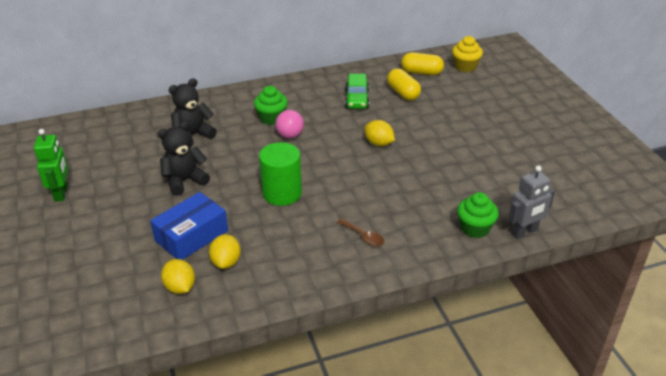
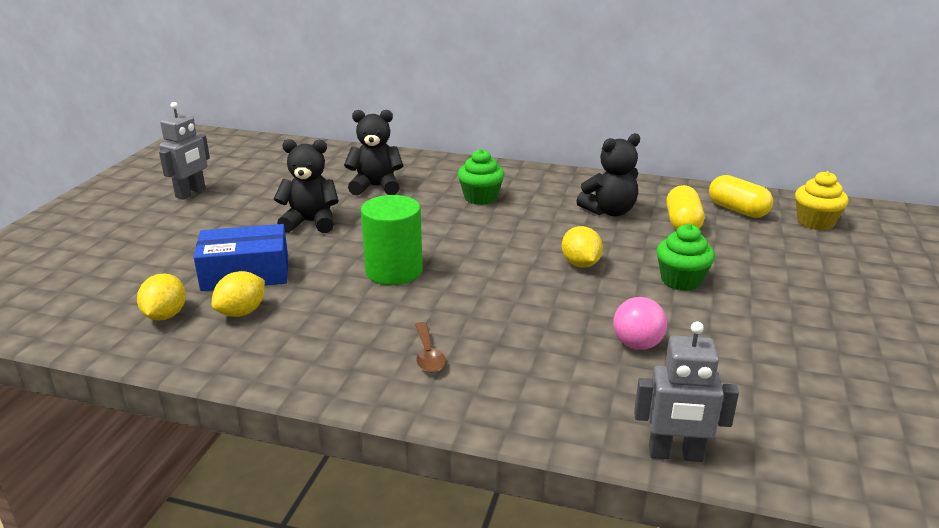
camera: 35 degrees right, 10 degrees down
green robot [34,129,68,202] -> grey robot [159,102,210,199]
pink ball [275,110,304,138] -> pink ball moved to [613,297,667,350]
green car [345,74,369,109] -> black teddy bear [576,133,640,217]
green cupcake [457,192,499,238] -> green cupcake moved to [656,224,715,291]

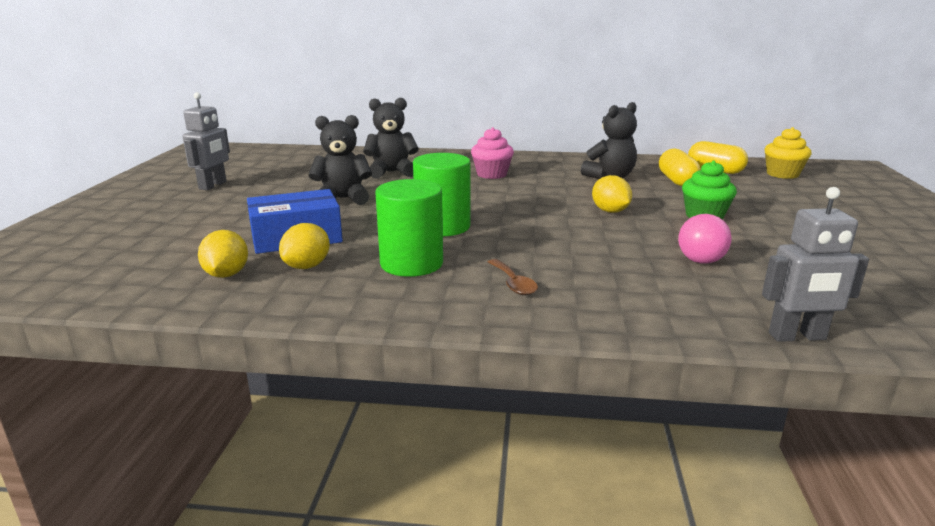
camera: 10 degrees left, 5 degrees down
green cupcake [458,149,504,205] -> pink cupcake [471,127,514,179]
none -> green cylinder [375,179,443,277]

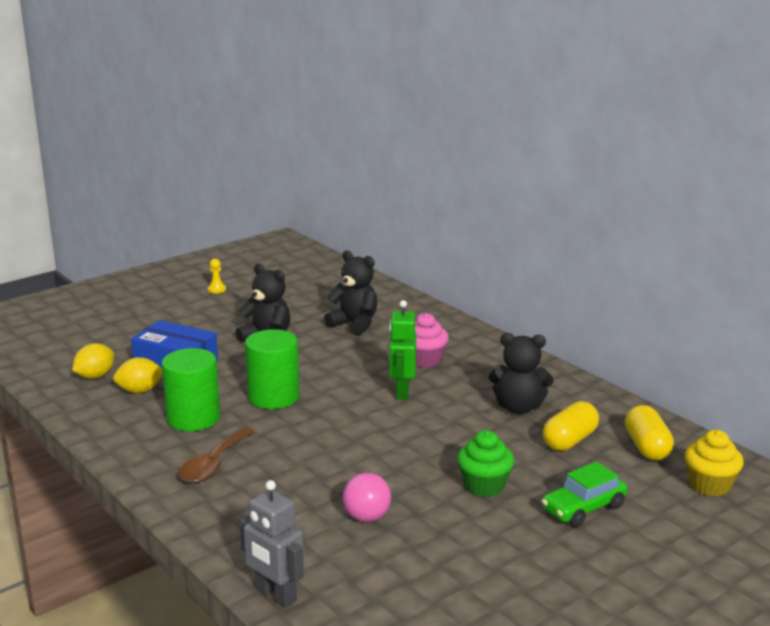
camera: 45 degrees right, 0 degrees up
grey robot [183,92,230,190] -> yellow pawn [208,259,226,294]
brown spoon [488,259,538,295] -> brown spoon [178,427,254,483], size x1.53
yellow lemon [592,175,632,213] -> none
none -> green robot [389,300,416,400]
none -> green car [542,461,628,527]

